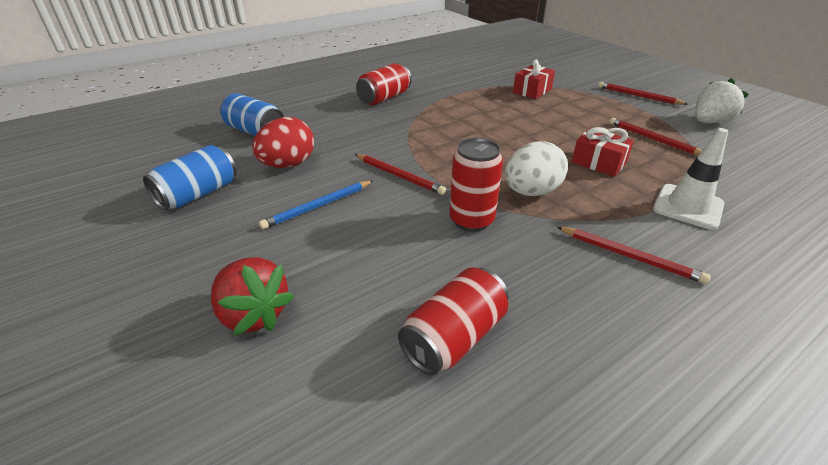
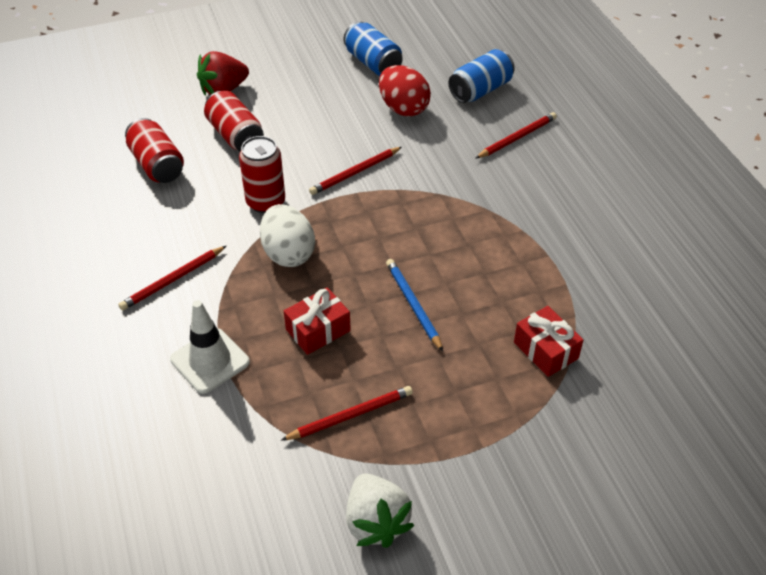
camera: 105 degrees right, 10 degrees up
blue pencil [259,180,374,229] -> blue pencil moved to [386,259,443,351]
red can [356,63,411,105] -> red can moved to [204,91,264,152]
red pencil [598,82,687,105] -> red pencil moved to [475,112,557,159]

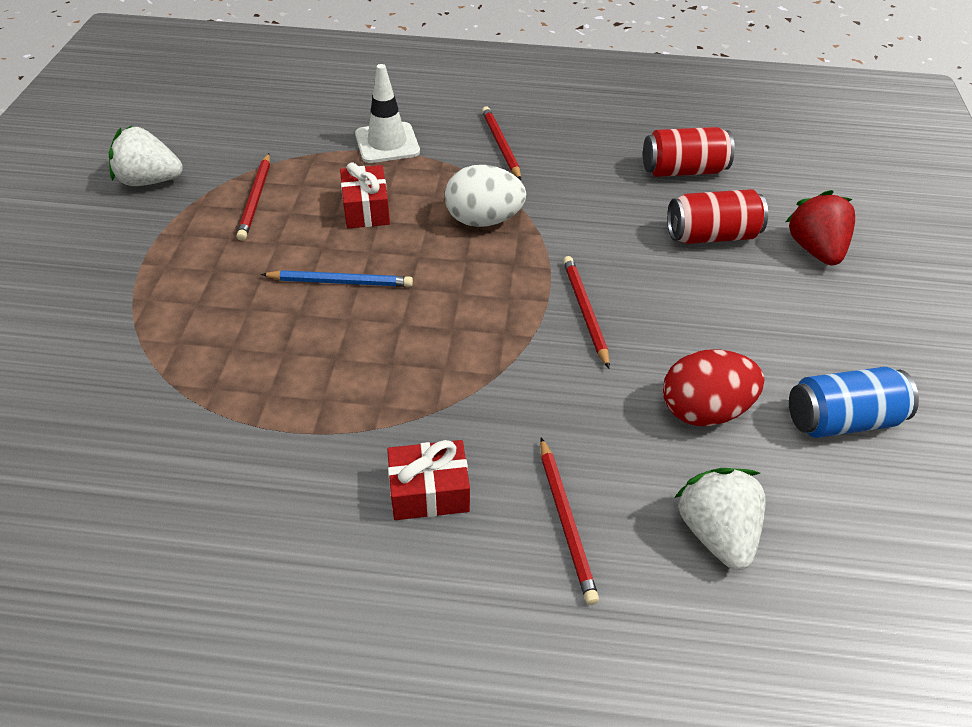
camera: 115 degrees right, 0 degrees up
red can [239,136,285,213] -> none
blue can [449,49,515,103] -> white strawberry [674,468,766,570]
red gift [514,306,583,377] -> red gift moved to [387,440,470,520]

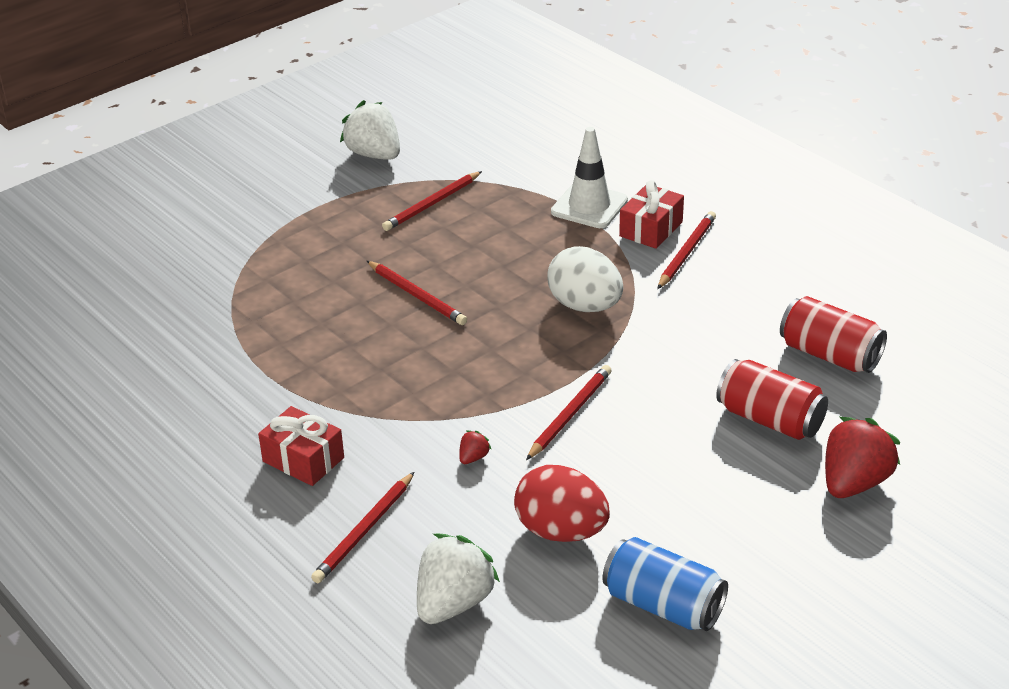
camera: 45 degrees right, 10 degrees down
blue pencil [261,270,413,287] -> red pencil [367,261,467,325]
red gift [340,162,390,229] -> red gift moved to [619,180,684,249]
none -> red strawberry [459,430,492,464]

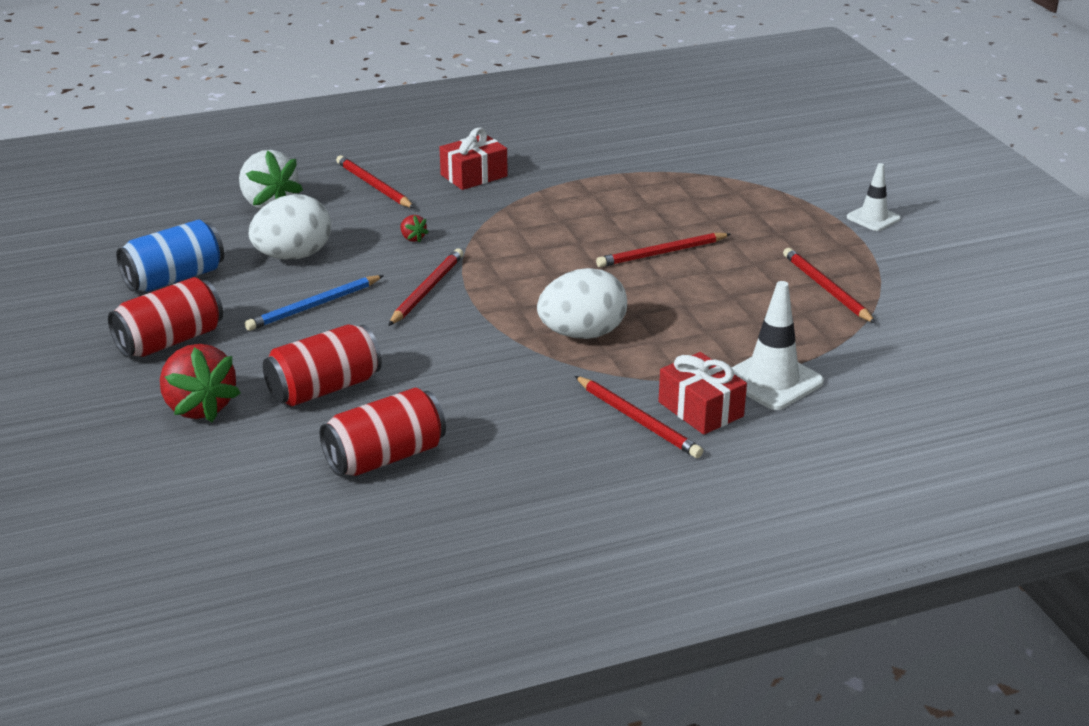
camera: 110 degrees right, 5 degrees down
white strawberry [340,100,400,160] -> none
red egg [514,465,610,542] -> white egg [249,194,331,260]
red pencil [526,365,612,460] -> red pencil turned 120 degrees counterclockwise [388,249,463,326]
none -> red can [108,277,223,358]
none -> blue pencil [245,275,384,331]
none -> white traffic cone [847,163,901,231]

